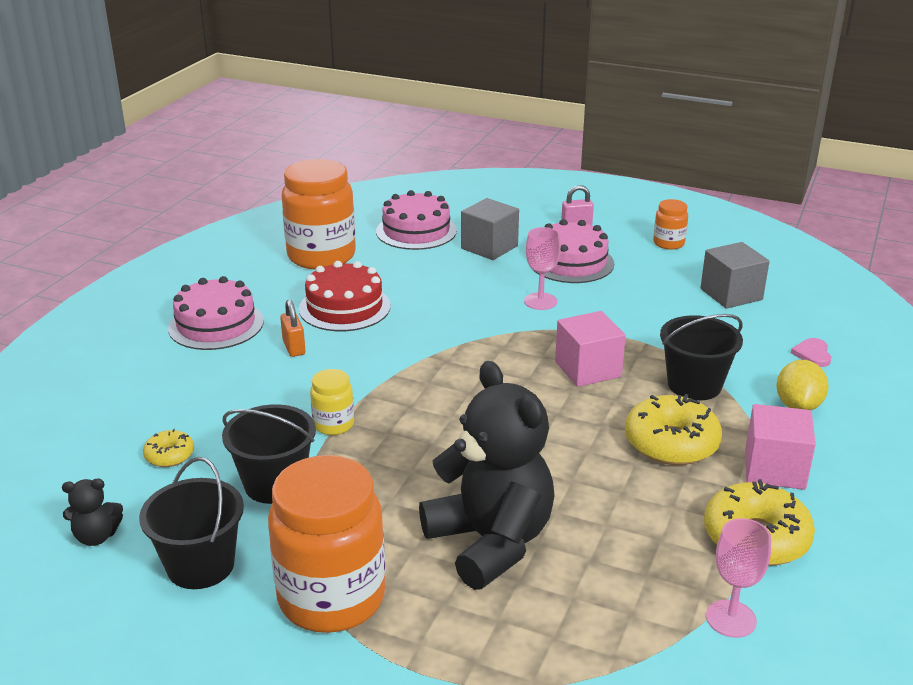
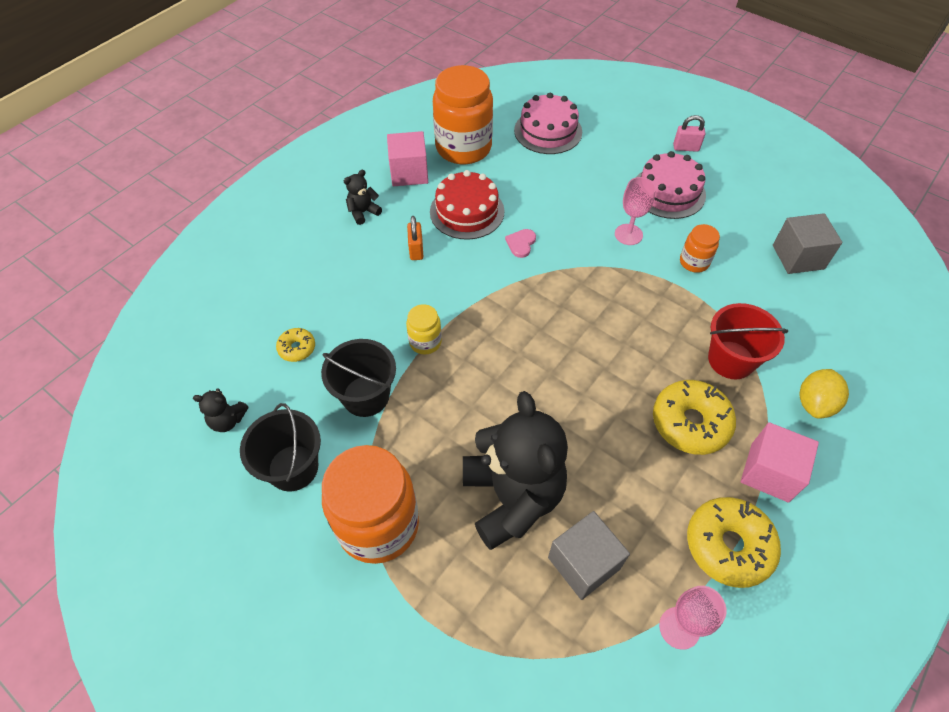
camera: 15 degrees right, 25 degrees up
pink cake [168,276,264,350] -> black teddy bear [344,170,382,225]
grey cube [461,198,519,260] -> grey cube moved to [548,511,630,600]
pink cube [555,311,626,387] -> pink cube moved to [387,131,428,186]
orange jar [653,199,688,250] -> orange jar moved to [680,224,720,273]
black bucket [660,314,743,400] -> red bucket [708,303,788,379]
pink heart [791,338,831,367] -> pink heart moved to [505,229,536,258]

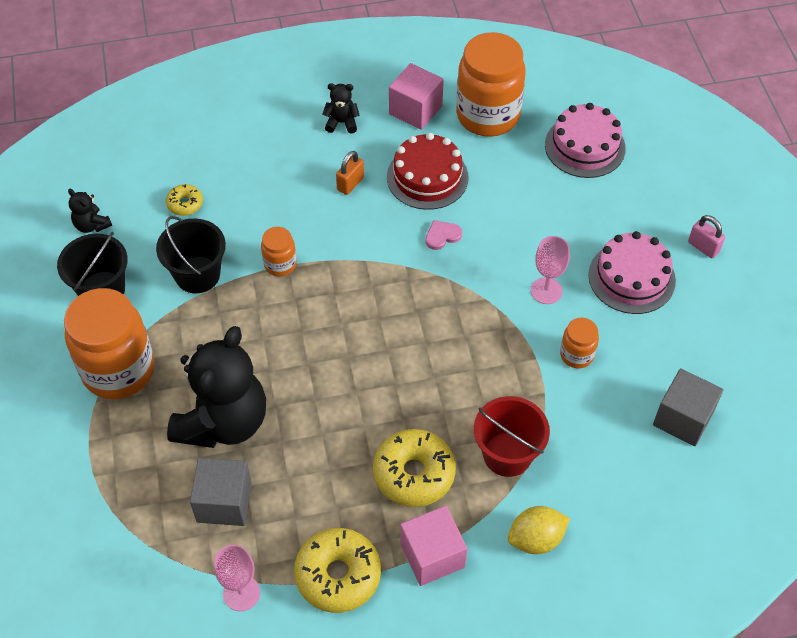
camera: 40 degrees right, 0 degrees up
yellow jar [406,304,442,355] -> orange jar [261,227,297,277]

